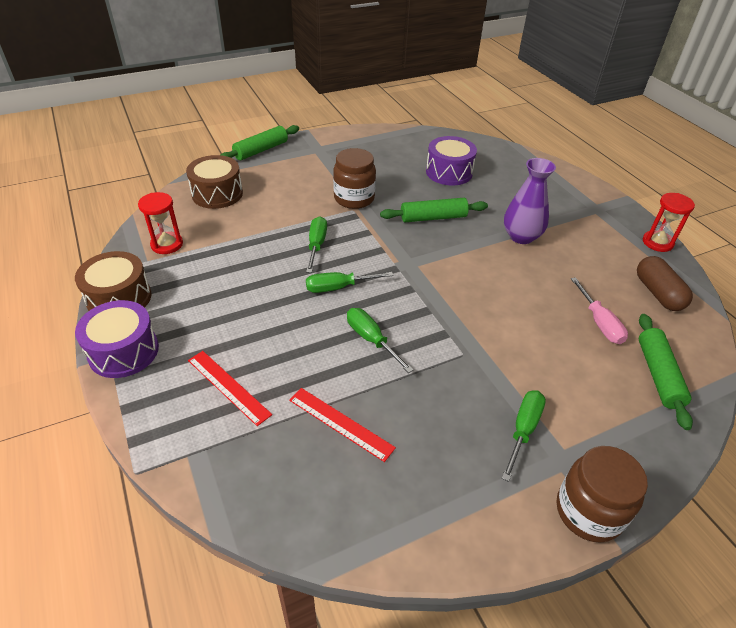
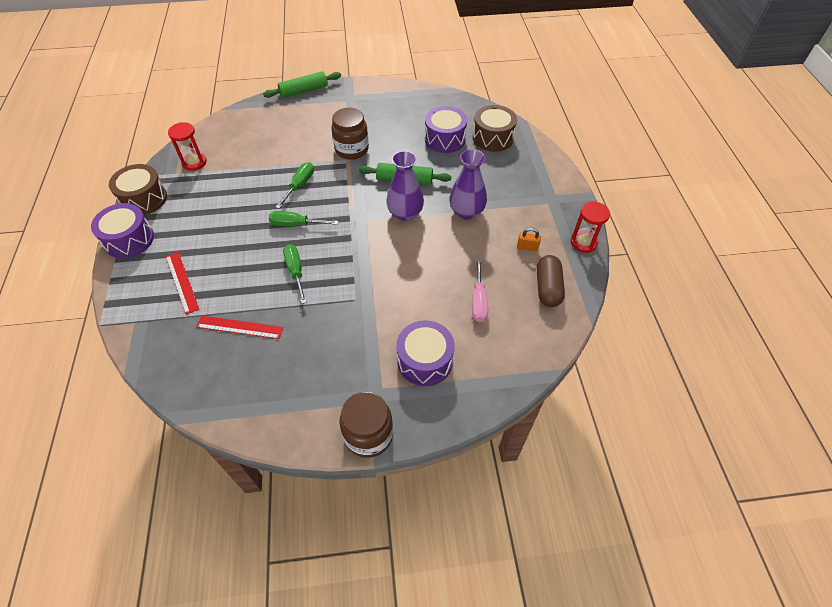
camera: 20 degrees right, 10 degrees up
brown drum [186,155,243,209] -> brown drum moved to [473,105,517,152]
red ruler [289,388,396,462] -> red ruler turned 45 degrees counterclockwise [196,316,283,339]
green screwdriver [502,390,546,482] -> none
green rolling pin [639,314,693,430] -> none
none -> purple vase [386,151,424,221]
none -> purple drum [396,320,454,386]
none -> orange padlock [517,228,541,251]

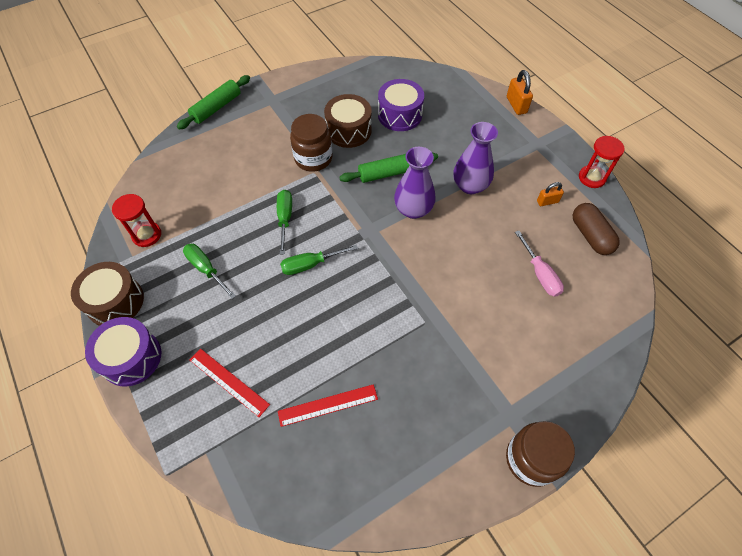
camera: 25 degrees left, 5 degrees up
green screwdriver [283,244,307,304] -> green screwdriver moved to [183,244,236,299]
purple drum [396,320,454,386] -> none
brown drum [473,105,517,152] -> brown drum moved to [324,94,372,148]
none -> orange padlock [507,70,533,115]

